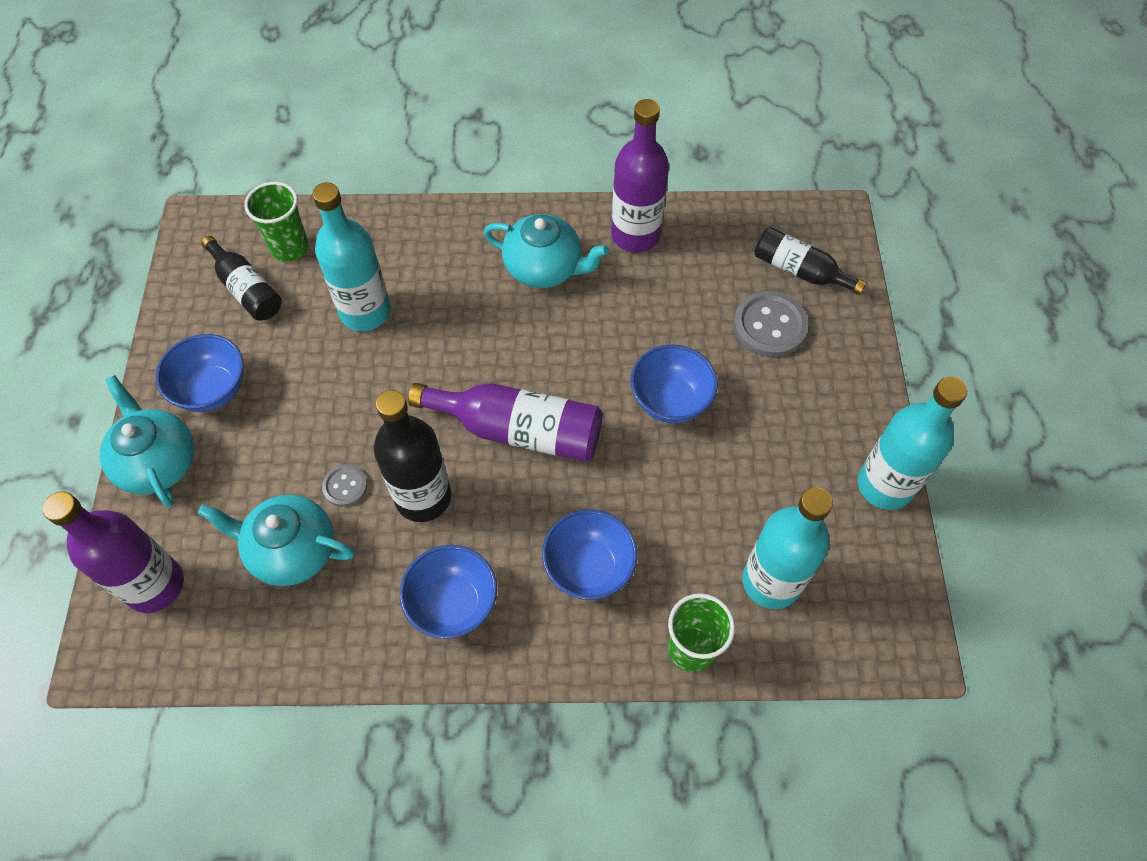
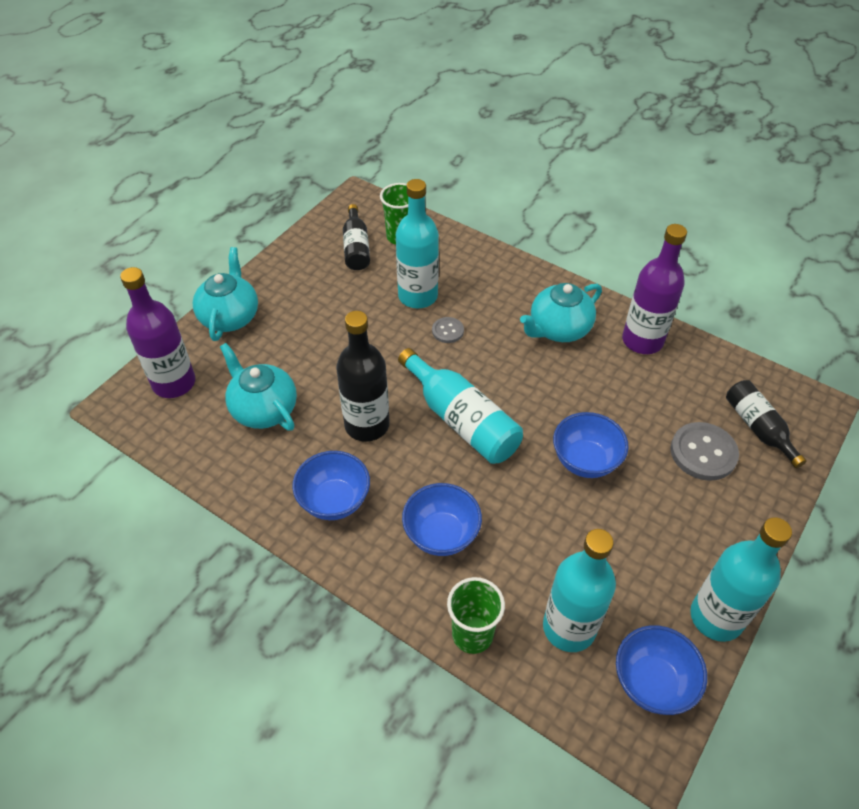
camera: 35 degrees right, 10 degrees down
blue bowl [156,334,244,412] -> blue bowl moved to [616,625,707,715]
grey button [322,464,367,507] -> grey button moved to [432,317,464,343]
purple bottle [408,383,603,462] -> turquoise bottle [398,348,523,464]
turquoise teapot [484,214,609,288] -> turquoise teapot turned 90 degrees clockwise [520,283,602,342]

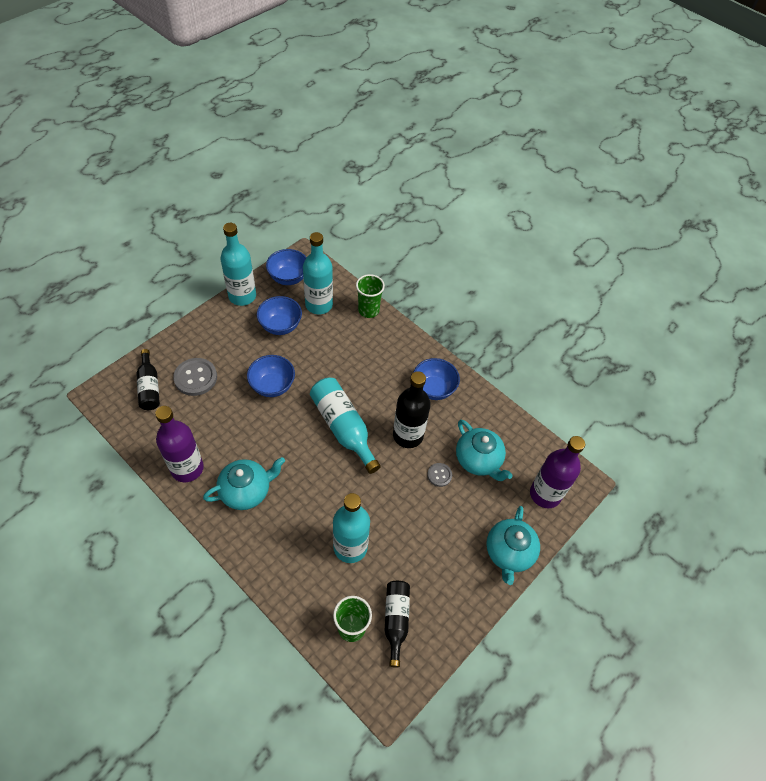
camera: 175 degrees left, 5 degrees up
blue bowl [402,483,482,556] -> blue bowl moved to [257,296,302,335]
grey button [432,317,464,343] -> grey button moved to [427,463,452,487]

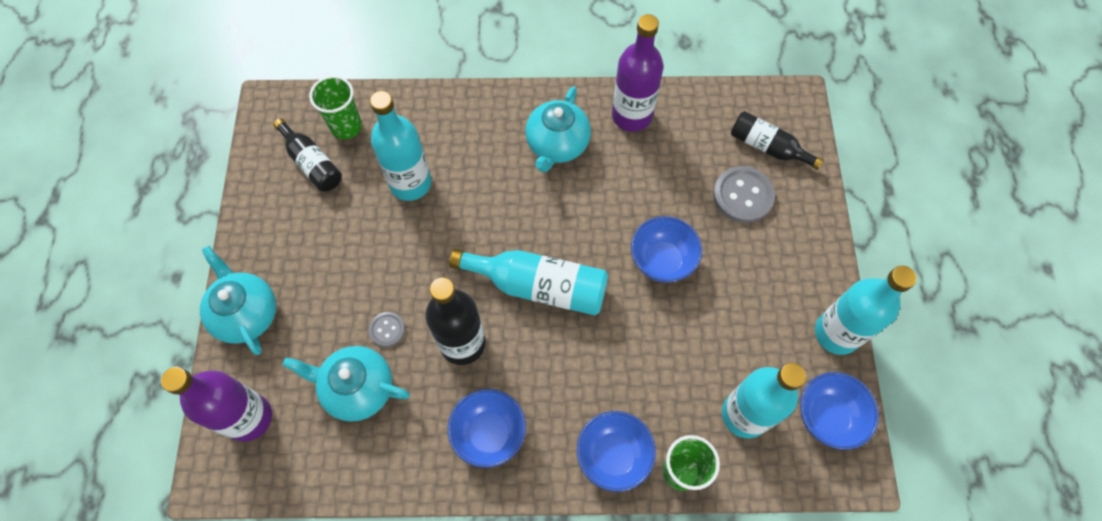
camera: 140 degrees right, 10 degrees up
blue bowl [257,296,302,335] -> blue bowl moved to [577,411,656,492]

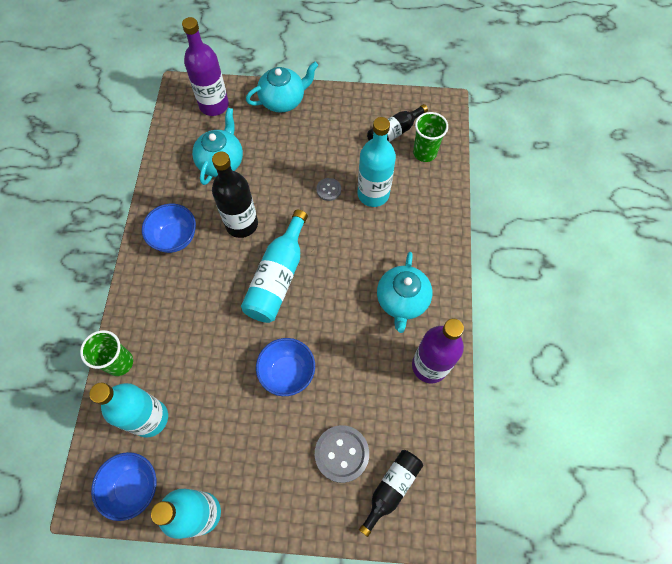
camera: 95 degrees right, 0 degrees up
grey button [369,312,405,347] -> grey button moved to [316,178,341,201]
turquoise teapot [525,86,591,172] -> turquoise teapot turned 105 degrees counterclockwise [377,252,432,333]
blue bowl [577,411,656,492] -> none

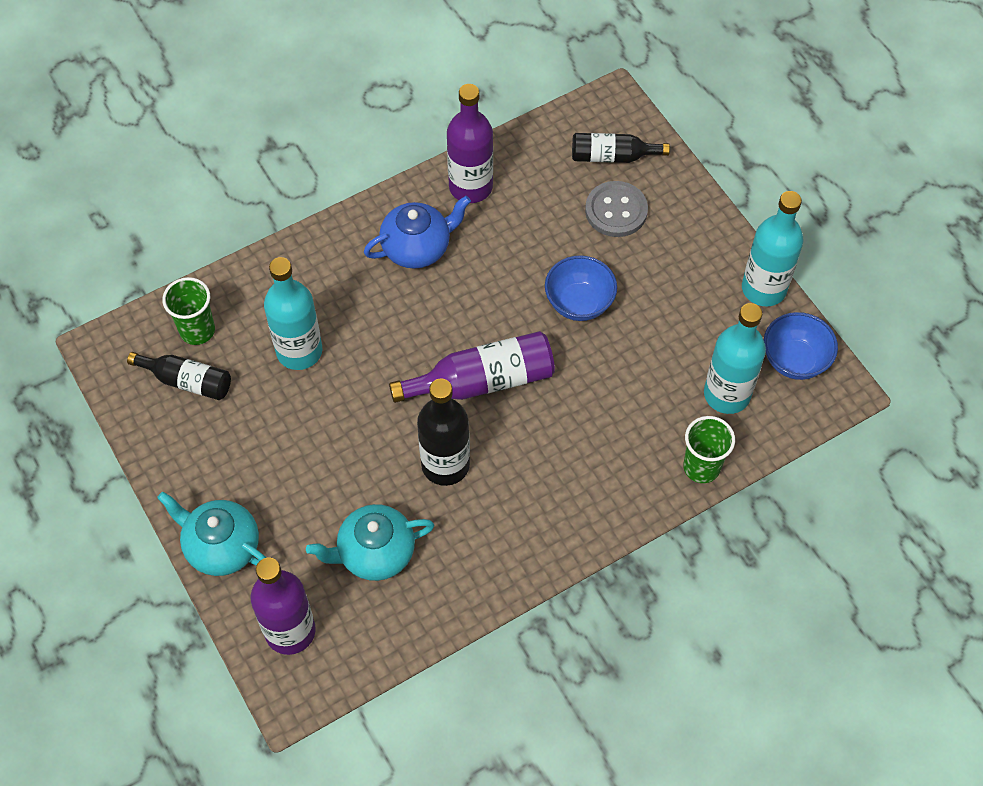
camera: 125 degrees left, 5 degrees down
blue bowl [142,204,196,253] -> none
turquoise bottle [241,210,308,323] -> purple bottle [389,331,555,403]
grey button [316,178,341,201] -> none
turquoise teapot [377,252,432,333] -> blue teapot [364,196,471,269]

